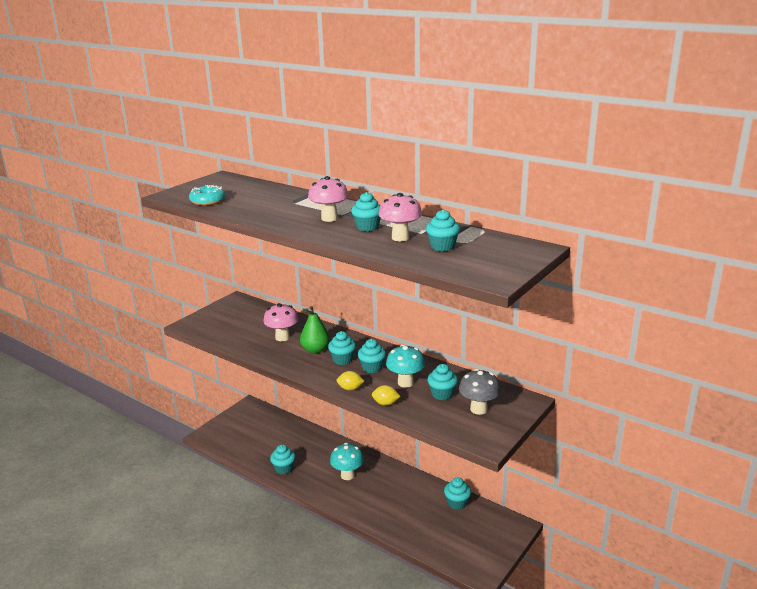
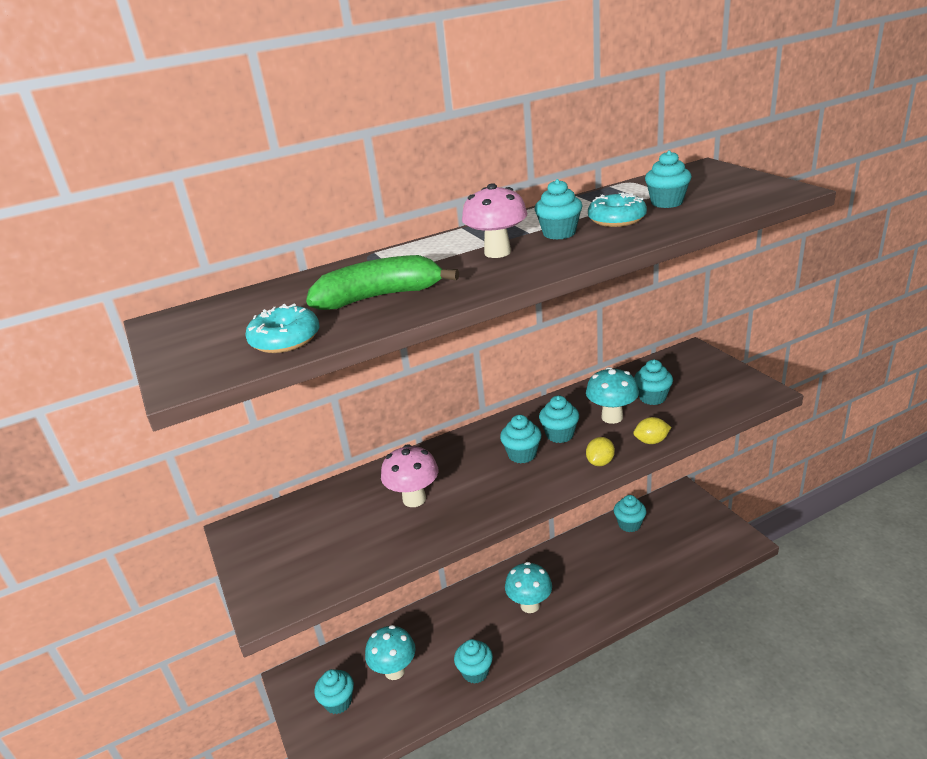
camera: 60 degrees left, 5 degrees up
green pear [300,306,330,354] -> none
yellow lemon [372,385,401,406] -> yellow lemon turned 45 degrees clockwise [633,417,671,444]
pink mushroom [379,193,422,241] -> turquoise donut [588,192,647,227]
grey mushroom [459,369,501,415] -> none
none -> green banana [306,255,459,310]
none -> turquoise cupcake [314,669,354,714]
none -> turquoise mushroom [365,625,416,680]

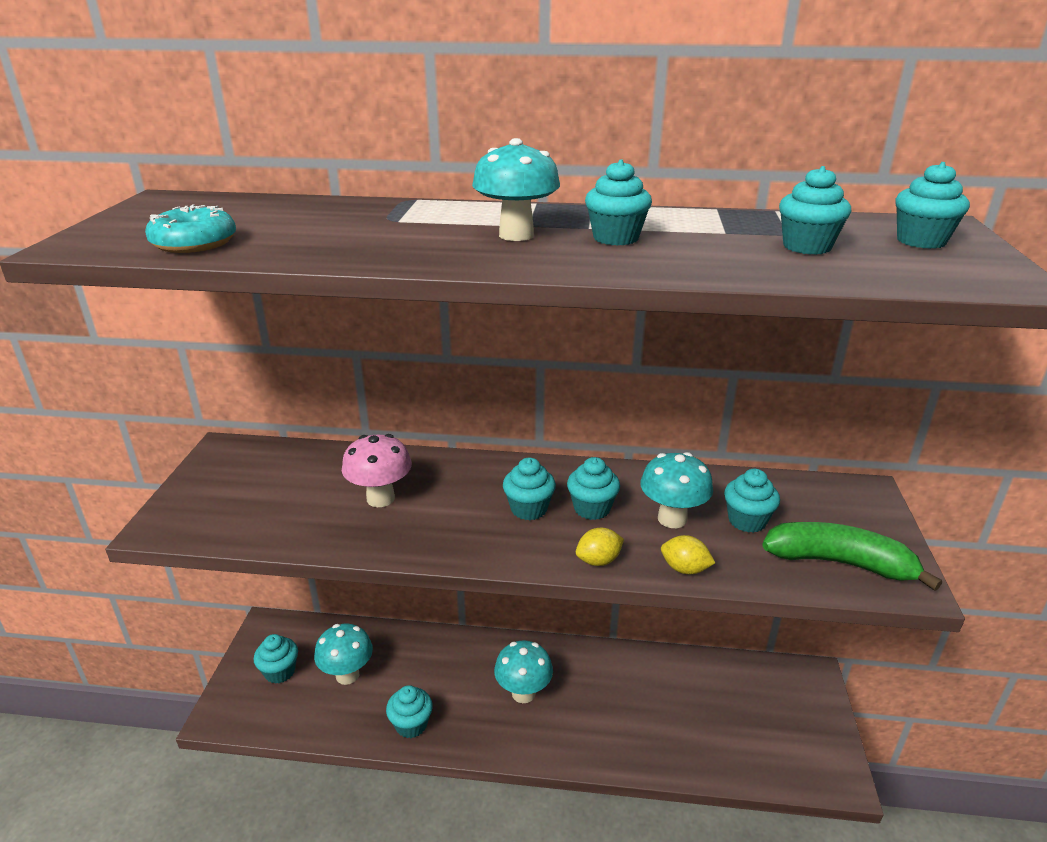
camera: 30 degrees right, 0 degrees up
green banana [306,255,459,310] -> green banana moved to [762,522,942,591]
pink mushroom [462,183,527,258] -> turquoise mushroom [472,138,560,241]
turquoise donut [588,192,647,227] -> none
turquoise cupcake [614,495,646,532] -> turquoise cupcake moved to [895,162,970,249]

